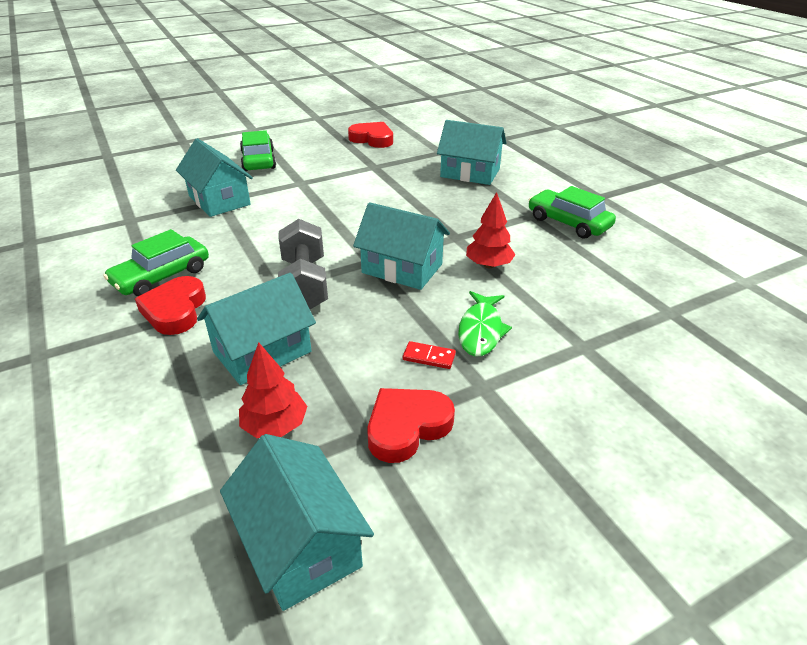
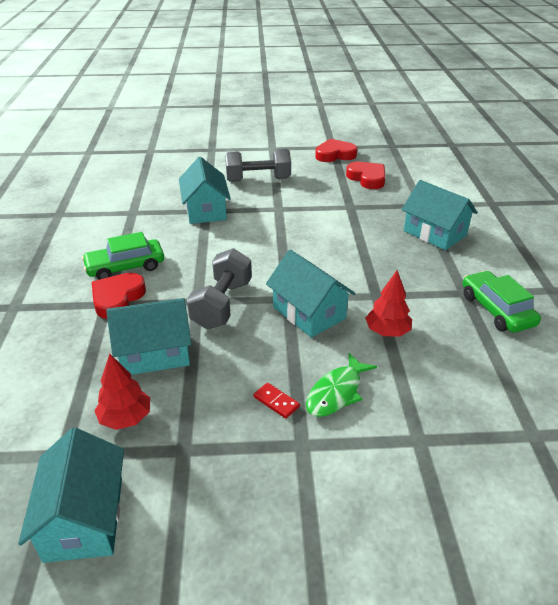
camera: 25 degrees right, 0 degrees up
green car [240,130,276,171] -> grey dumbbell [225,149,291,182]
red heart [367,388,455,463] -> red heart moved to [315,139,357,162]

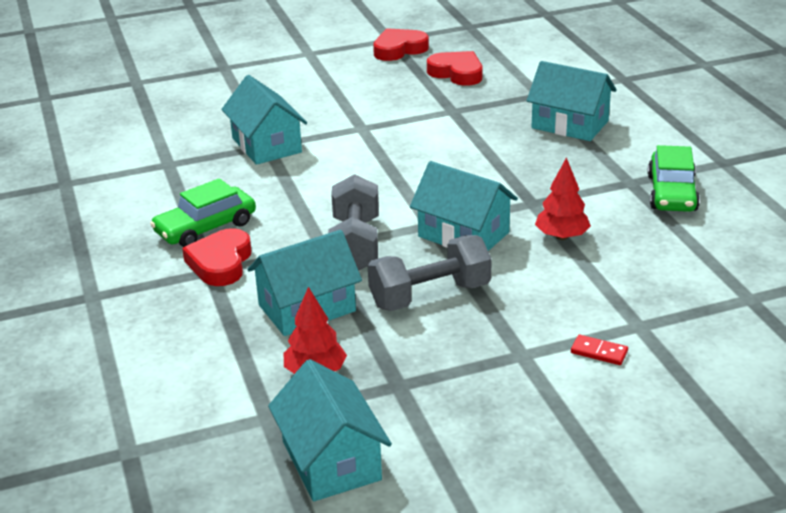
camera: 15 degrees left, 5 degrees down
grey dumbbell [225,149,291,182] -> grey dumbbell moved to [368,235,492,311]
red domino [254,383,300,419] -> red domino moved to [571,335,628,365]
green fish [306,353,377,417] -> none
green car [463,271,541,333] -> green car turned 135 degrees counterclockwise [647,145,700,212]

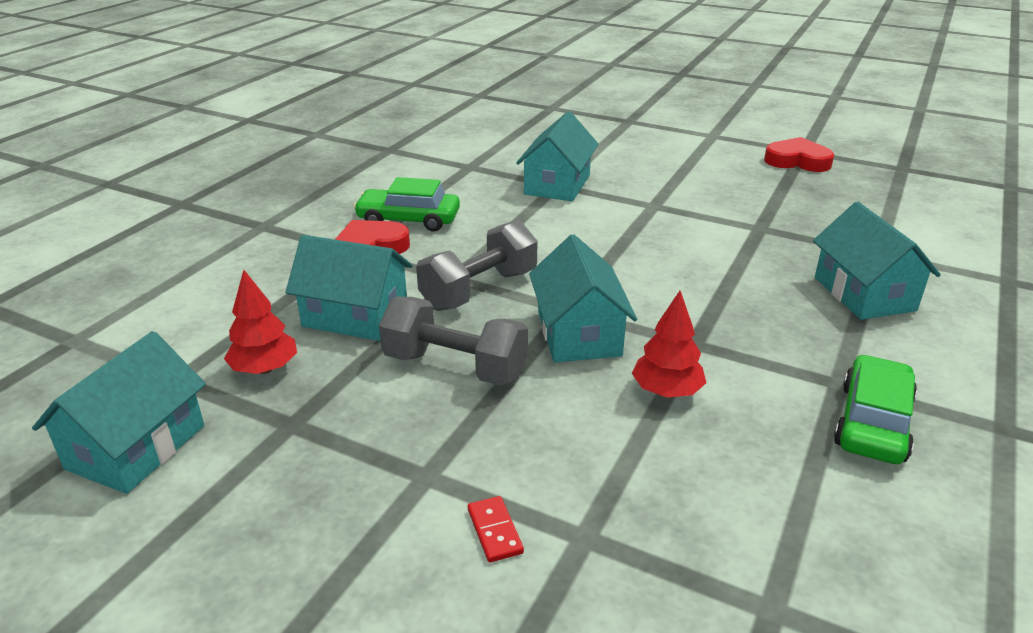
camera: 45 degrees right, 0 degrees up
red heart [427,51,483,86] -> none
green car [647,145,700,212] -> green car turned 150 degrees clockwise [834,355,917,464]

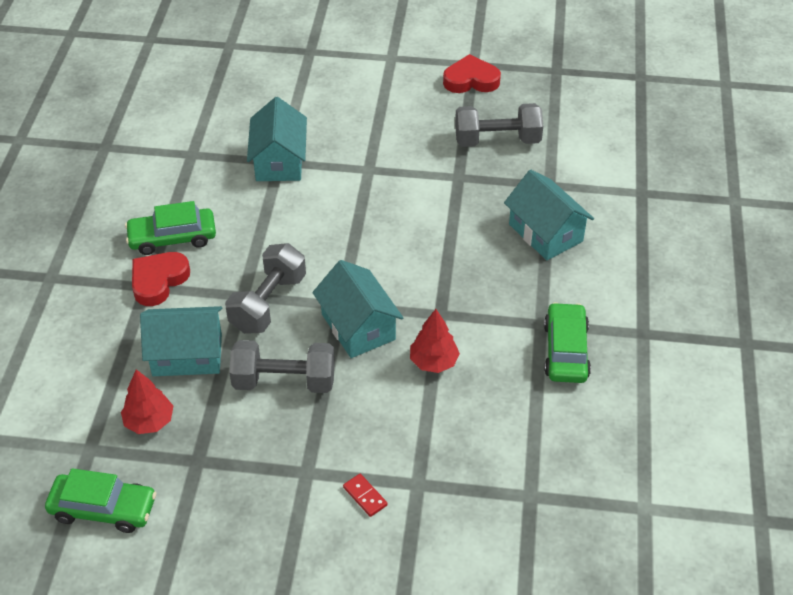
camera: 20 degrees left, 15 degrees up
turquoise house [32,331,206,494] -> green car [45,468,156,533]
none -> grey dumbbell [455,103,543,147]

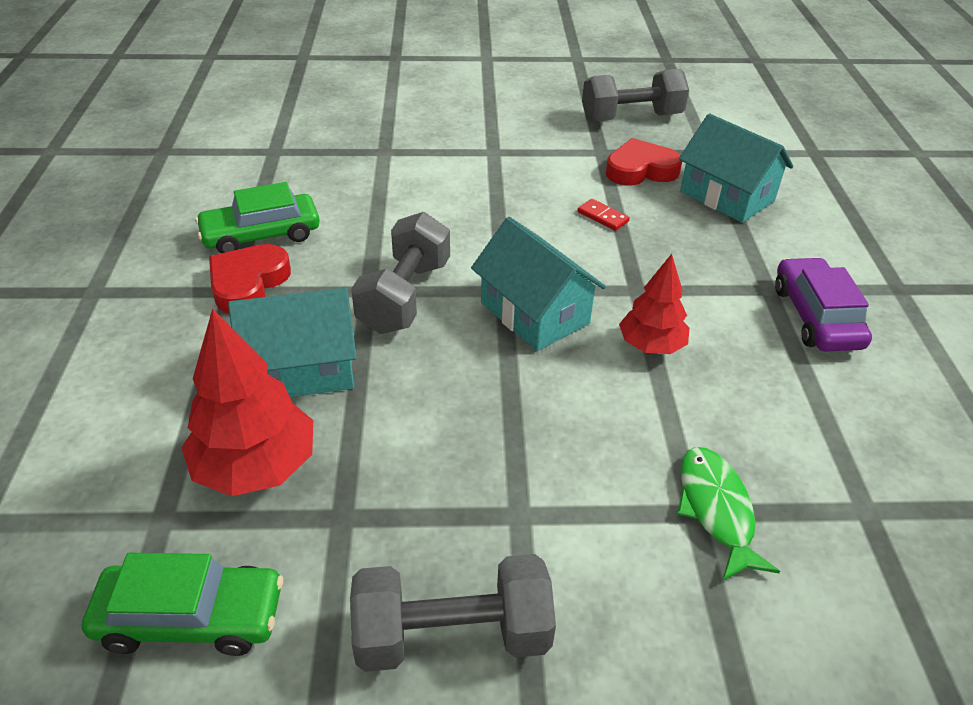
camera: 10 degrees left, 5 degrees down
red tree [121,369,173,434] -> red tree [182,308,313,496], size x1.55
grey dumbbell [229,340,335,393] -> grey dumbbell moved to [350,554,556,672]
turquoise house [247,97,307,181] -> none
red domino [343,474,388,517] -> red domino moved to [578,199,630,231]
red heart [443,54,501,93] -> red heart moved to [606,138,682,186]
green car [544,302,591,383] -> purple car [775,257,872,352]
none -> green fish [677,447,780,581]

